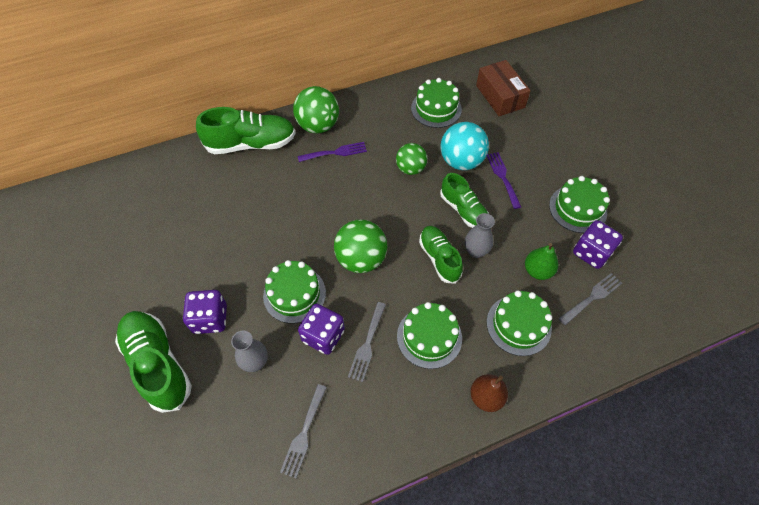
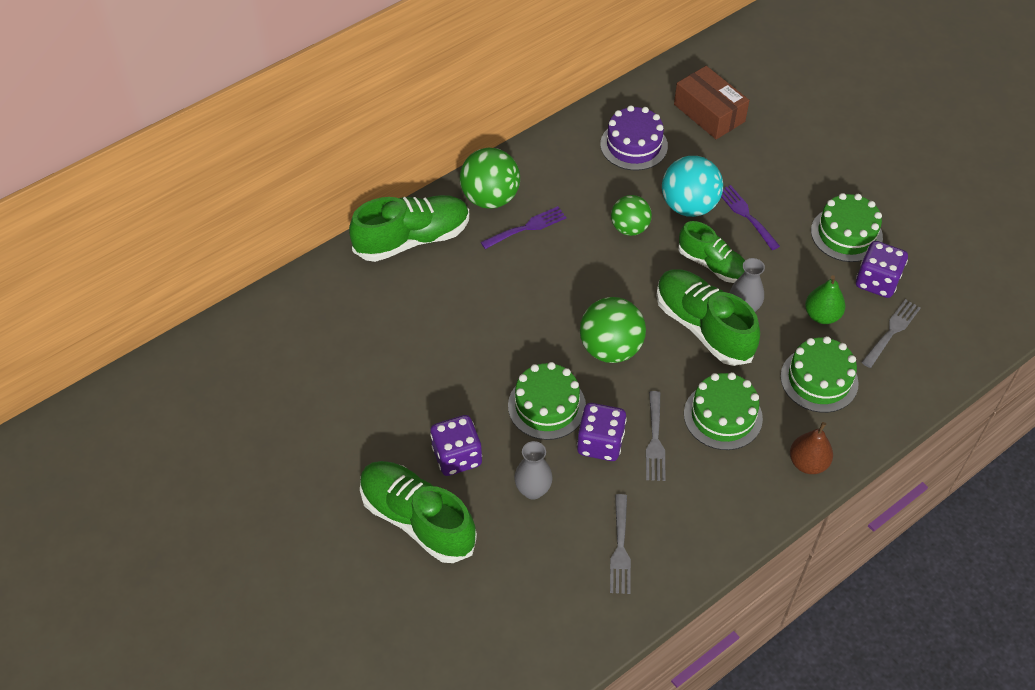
camera: 15 degrees left, 5 degrees down
green cake [411,78,462,128] -> purple cake [600,105,668,171]
green shoe [419,226,463,284] -> green shoe [656,269,760,366], size x1.55

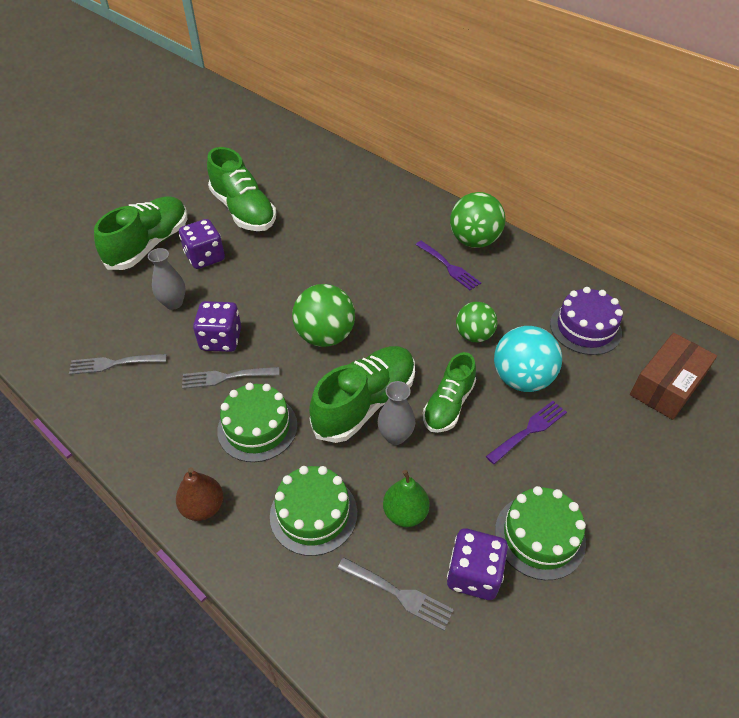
camera: 80 degrees right, 5 degrees down
green shoe [349,195,469,262] -> green shoe moved to [207,147,276,231]
green cake [508,362,586,440] -> none

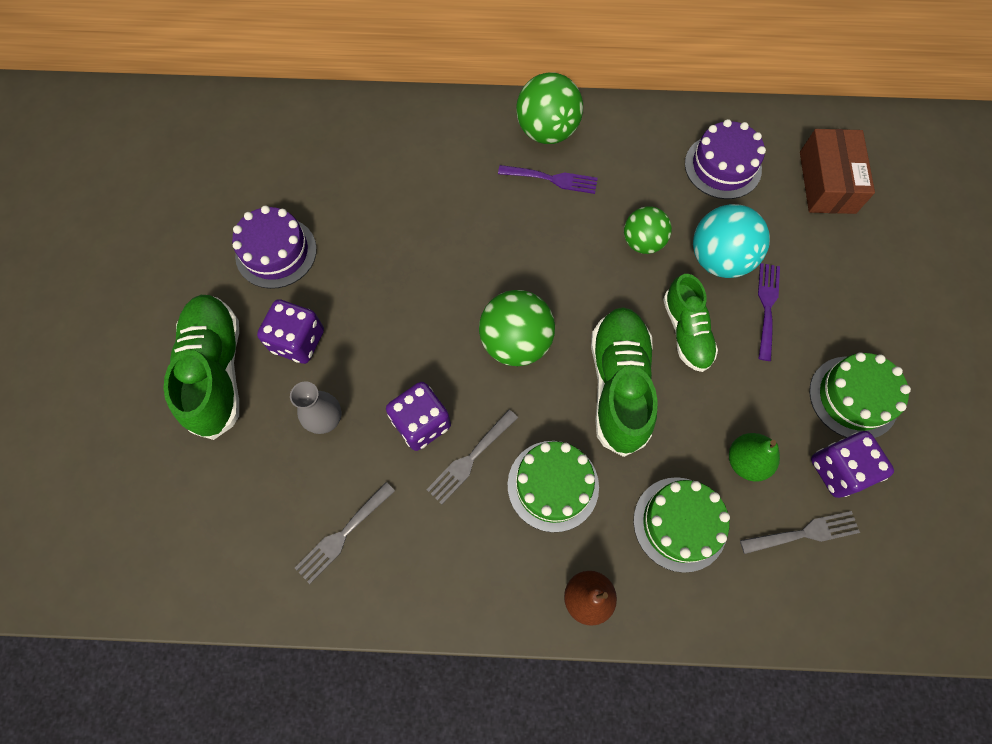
camera: 40 degrees left, 20 degrees up
green shoe [207,147,276,231] -> purple cake [232,206,317,289]
grey vase [377,381,415,445] -> none

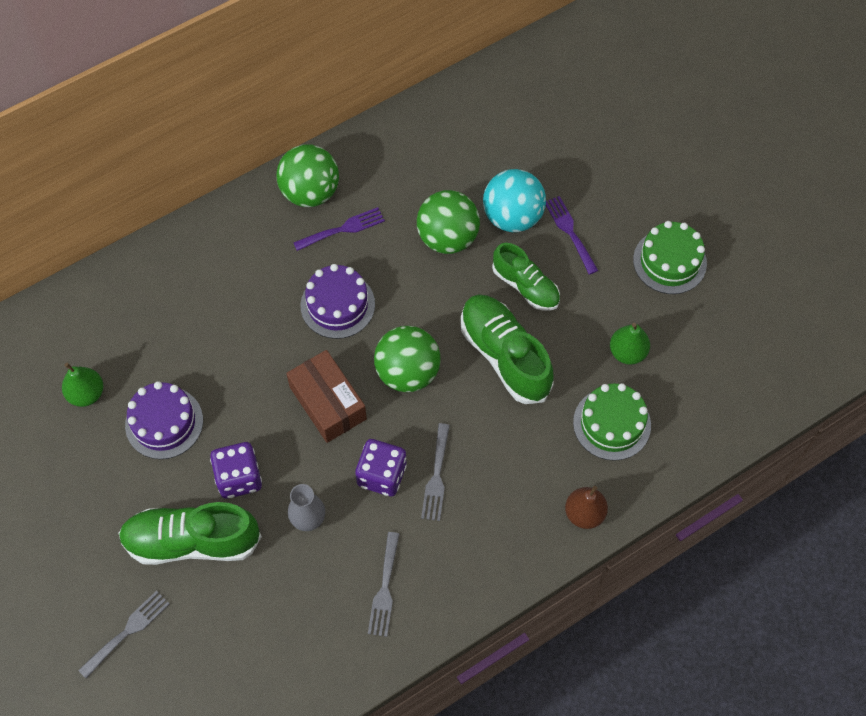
camera: 35 degrees left, 5 degrees down
green shoe [164,295,239,440] -> green shoe turned 45 degrees counterclockwise [118,502,262,565]
green cake [507,441,599,532] -> none
green ball [624,206,672,254] -> green ball [417,190,480,254], size x1.51
purple cake [685,119,766,199] -> purple cake moved to [301,264,375,339]
grey fork [740,511,860,554] -> grey fork moved to [78,590,170,679]
brown box [800,129,875,214] -> brown box moved to [286,350,367,443]
purple dice [811,431,894,498] -> none
none -> green pear [62,363,103,407]

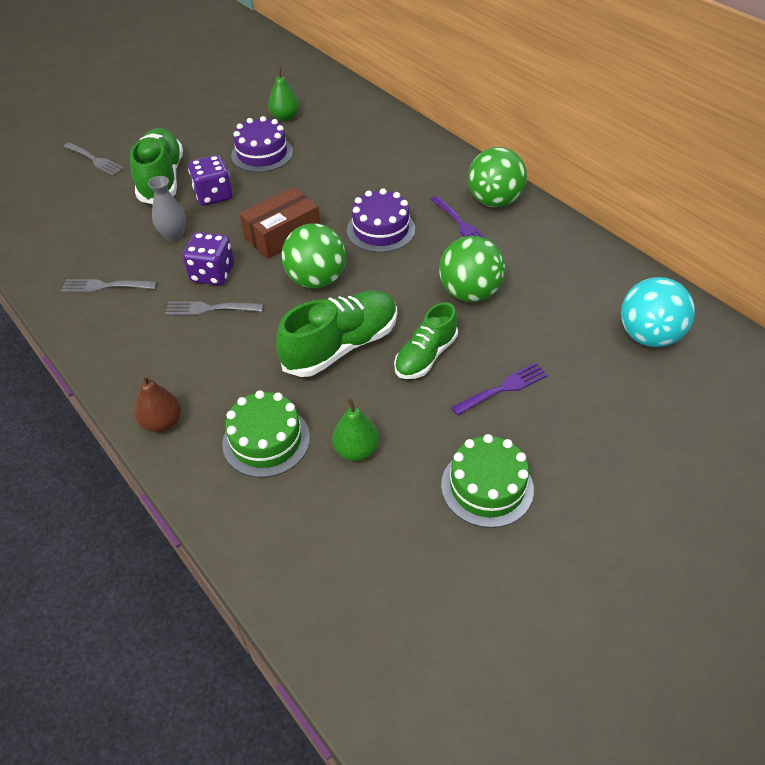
camera: 85 degrees right, 15 degrees down
turquoise ball [483,169,546,232] -> turquoise ball moved to [621,277,695,347]

